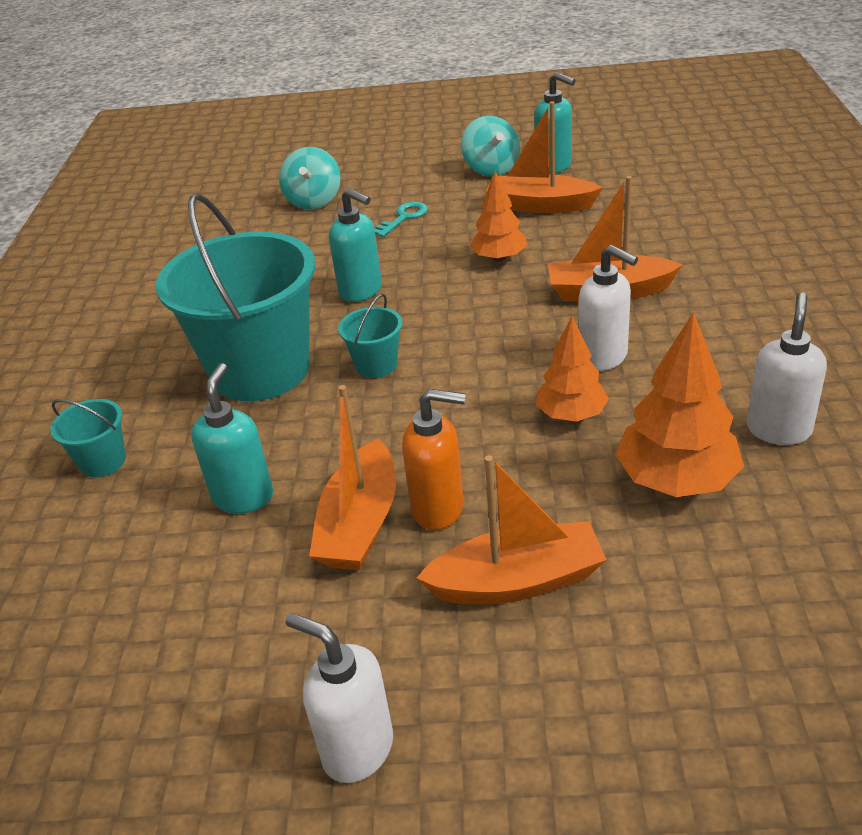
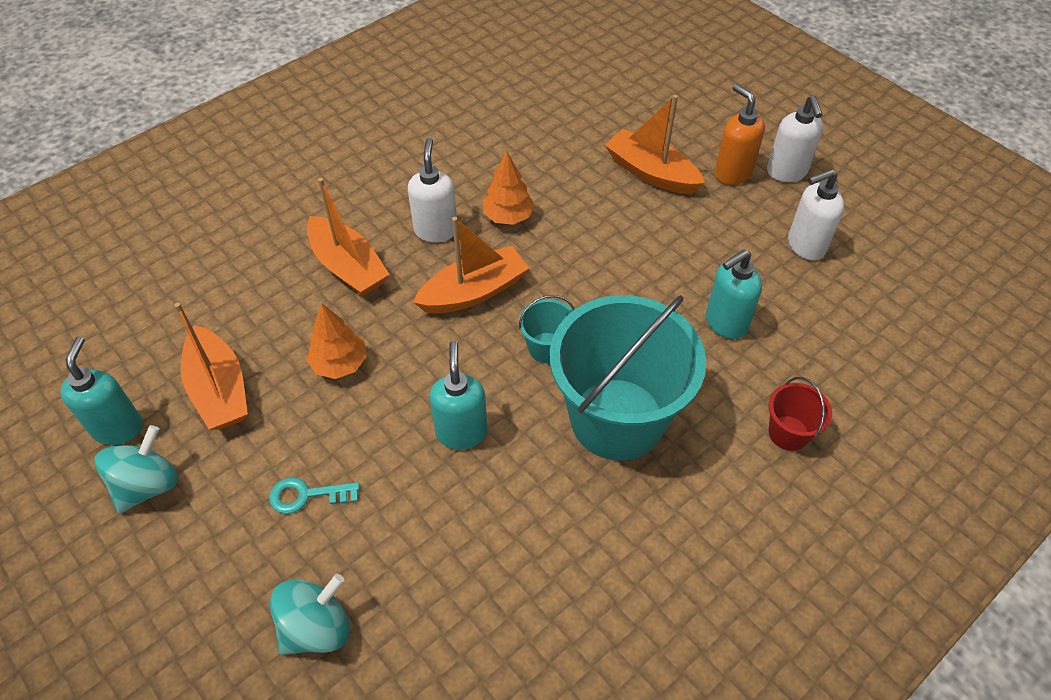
camera: 135 degrees left, 15 degrees up
turquoise bucket [50,399,126,477] -> red bucket [769,377,832,451]
orange boat [309,385,396,570] -> orange boat moved to [413,217,529,314]
orange soap dispenser [402,389,466,530] -> orange soap dispenser moved to [715,84,765,185]
orange tree [615,312,744,497] -> none
white soap dispenser [747,292,827,445] -> white soap dispenser moved to [788,169,844,260]

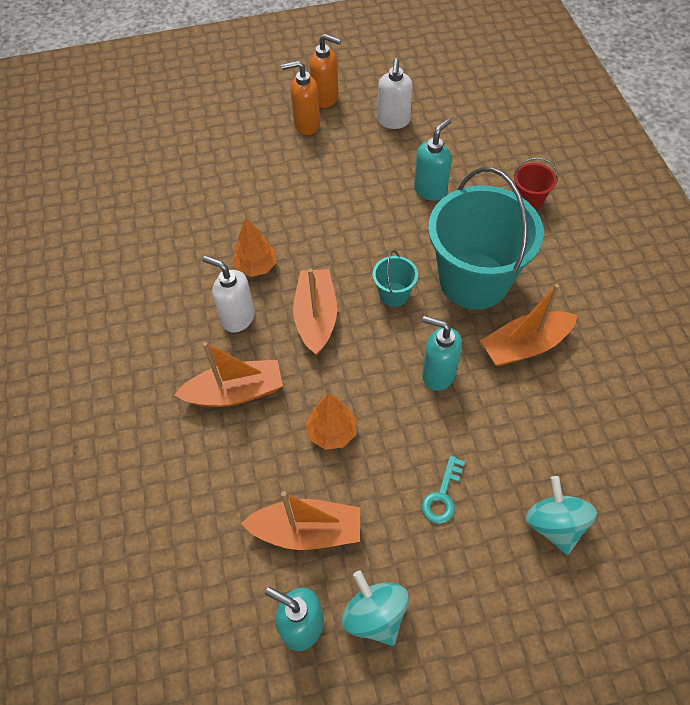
camera: 60 degrees left, 5 degrees up
orange boat [605,95,705,194] -> orange boat moved to [481,284,578,366]
turquoise soap dispenser [706,249,762,339] -> turquoise soap dispenser turned 135 degrees counterclockwise [414,118,452,201]
white soap dispenser [767,95,823,182] -> orange soap dispenser [310,34,341,108]

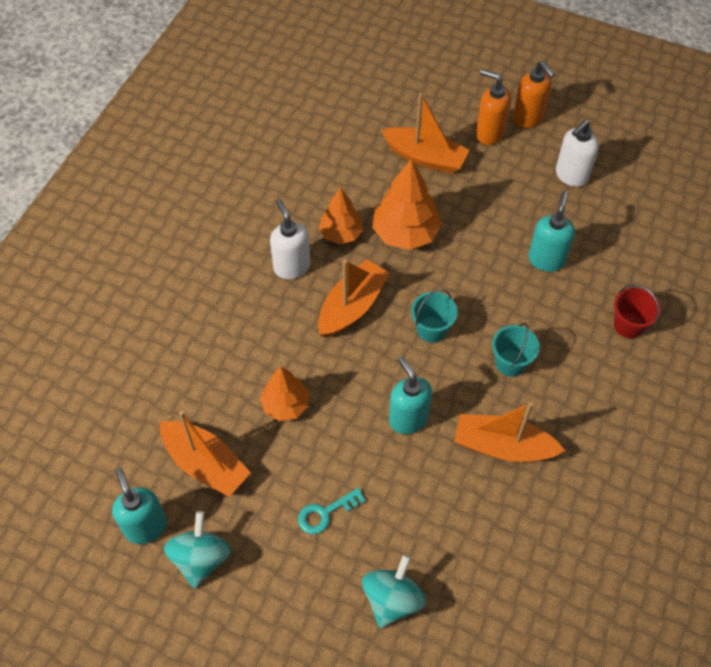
camera: 35 degrees right, 0 degrees up
orange boat [174,342,283,407] -> orange boat moved to [381,93,470,174]
turquoise soap dispenser [414,118,452,201] -> turquoise soap dispenser turned 60 degrees counterclockwise [528,191,575,272]
turquoise bucket [428,167,544,309] -> turquoise bucket [492,323,540,377], size x0.42
none -> orange tree [372,159,442,250]

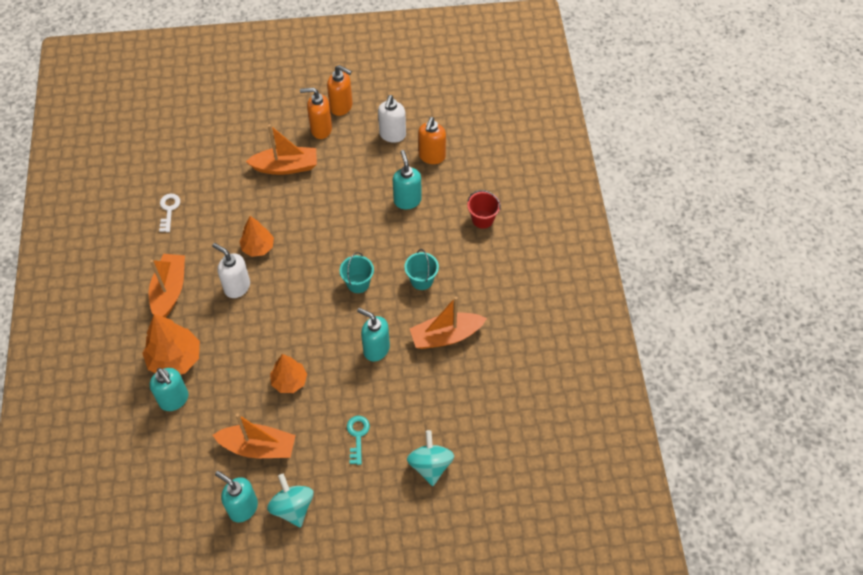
camera: 30 degrees left, 0 degrees up
turquoise key [298,487,366,534] -> turquoise key turned 150 degrees clockwise [347,416,370,465]
orange boat [318,259,390,338] -> orange boat moved to [149,254,185,318]
orange tree [372,159,442,250] -> orange tree moved to [142,314,200,375]
none -> turquoise soap dispenser [149,368,189,411]
none -> white key [159,194,180,232]
none -> orange soap dispenser [418,117,446,164]

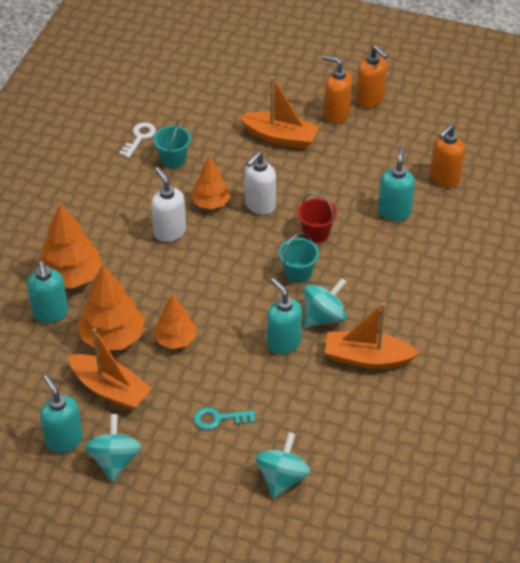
camera: 25 degrees right, 10 degrees down
orange boat [149,254,185,318] -> none
turquoise key [347,416,370,465] -> turquoise key turned 120 degrees counterclockwise [194,407,255,430]
white soap dispenser [378,95,406,143] -> white soap dispenser moved to [245,151,276,215]
turquoise bucket [405,249,439,290] -> turquoise bucket moved to [154,120,191,168]
red bucket [467,190,501,229] -> red bucket moved to [298,193,337,243]
none -> orange tree [78,265,145,350]
none -> turquoise spinning top [304,278,346,328]

